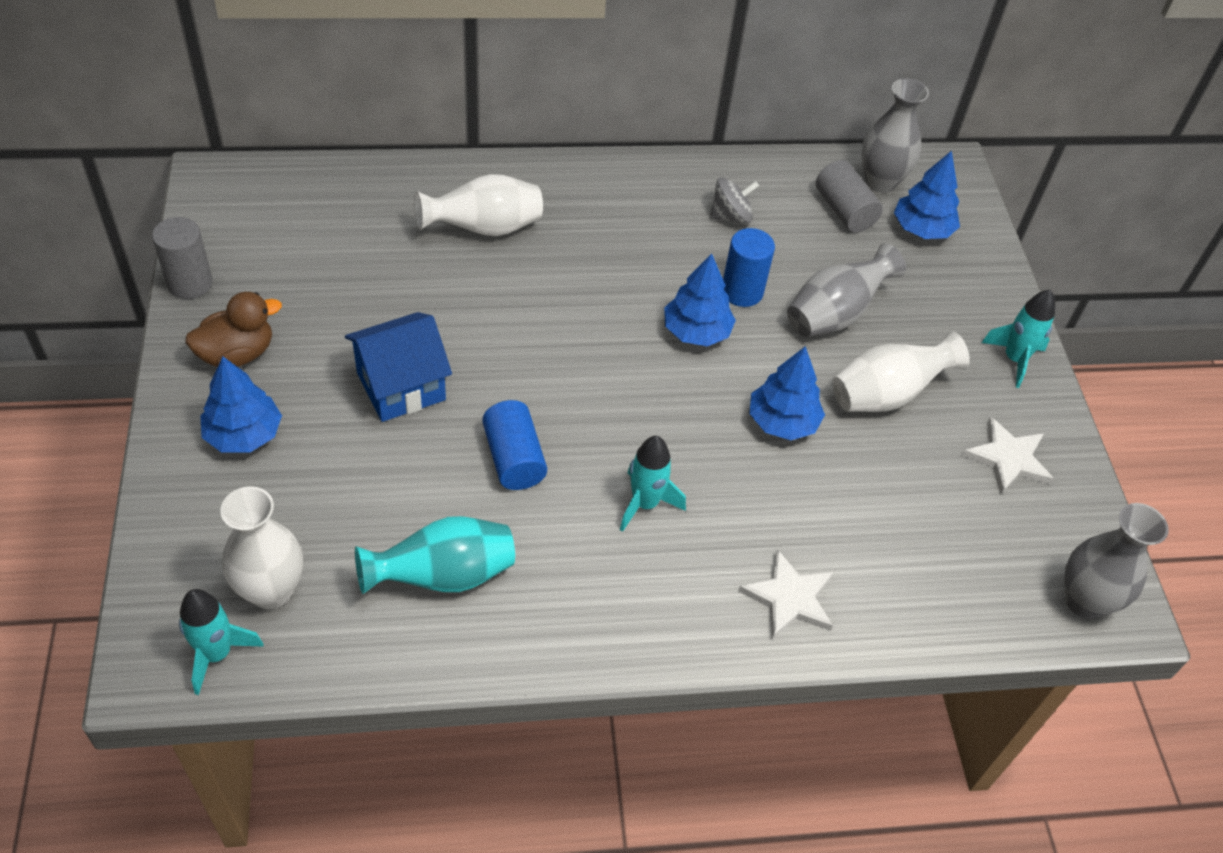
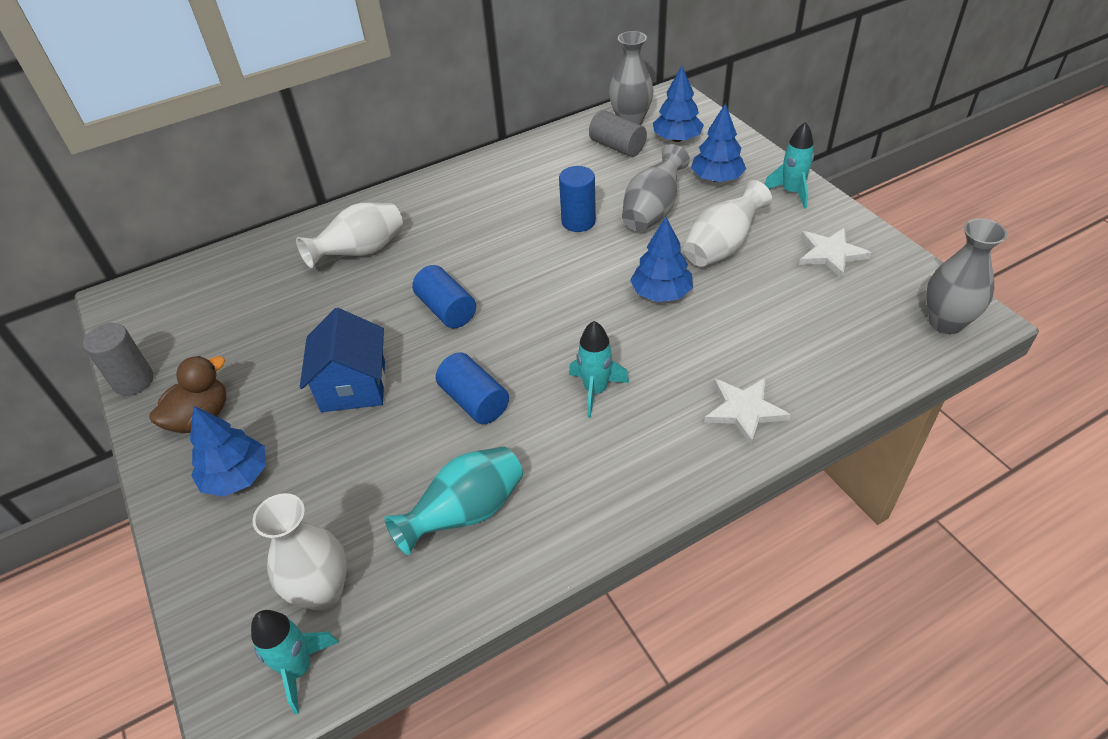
camera: 15 degrees left, 5 degrees down
blue house [345,312,452,422] -> blue house turned 45 degrees counterclockwise [300,308,386,412]
blue tree [664,253,736,346] -> blue tree moved to [691,103,746,182]
grey spinning top [710,177,759,224] -> none
none -> blue cylinder [412,265,476,328]

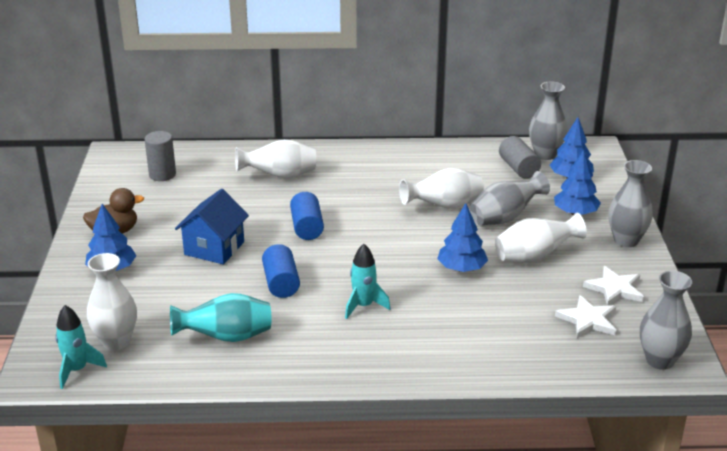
camera: 25 degrees right, 15 degrees down
grey cylinder [83,323,154,396] -> grey cylinder moved to [144,131,176,181]
blue cylinder [559,166,596,232] -> white vase [399,168,484,209]
white star [704,377,791,445] -> white star moved to [555,295,616,338]
turquoise rocket [764,122,814,209] -> grey vase [608,160,653,247]

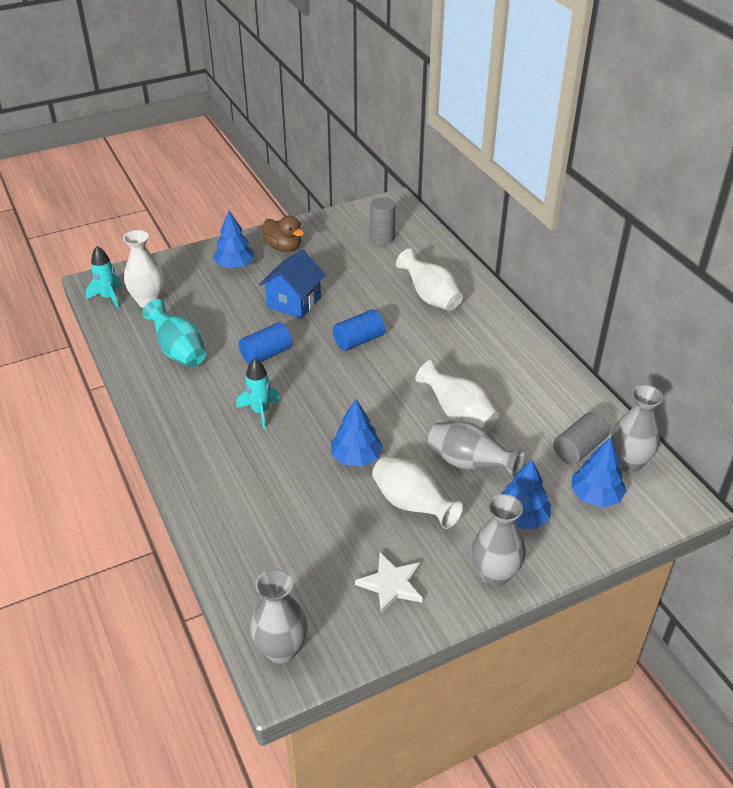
camera: 65 degrees right, 10 degrees up
blue house [175,189,249,265] -> blue house turned 60 degrees counterclockwise [259,249,326,319]
white star [555,295,616,338] -> none

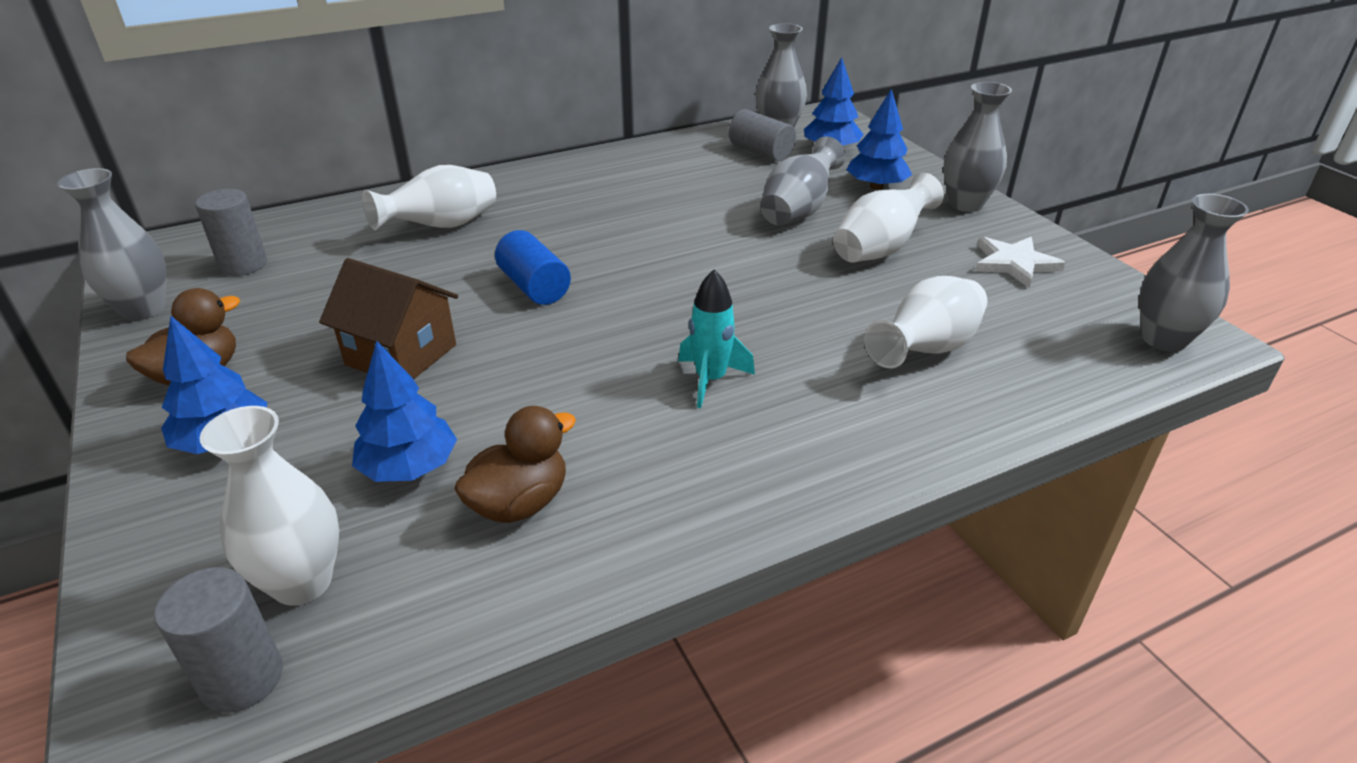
camera: 90 degrees left, 5 degrees down
turquoise rocket [86,246,123,309] -> grey cylinder [154,567,283,713]
turquoise vase [142,299,206,367] -> brown duck [454,406,576,523]
blue cylinder [239,322,292,364] -> none
blue house [259,249,326,319] -> brown house [319,258,458,379]
blue tree [331,399,383,467] -> blue tree moved to [352,341,457,482]
white vase [415,360,499,431] -> white vase moved to [864,276,988,368]
none -> grey vase [57,168,166,320]

